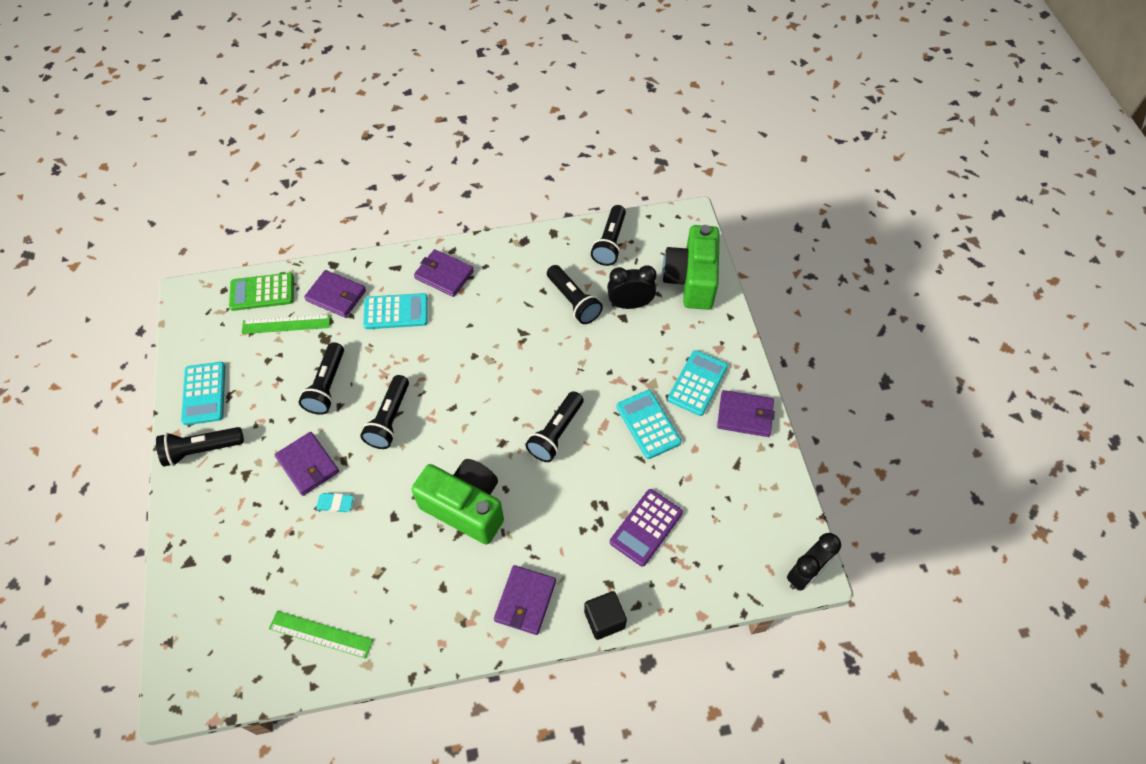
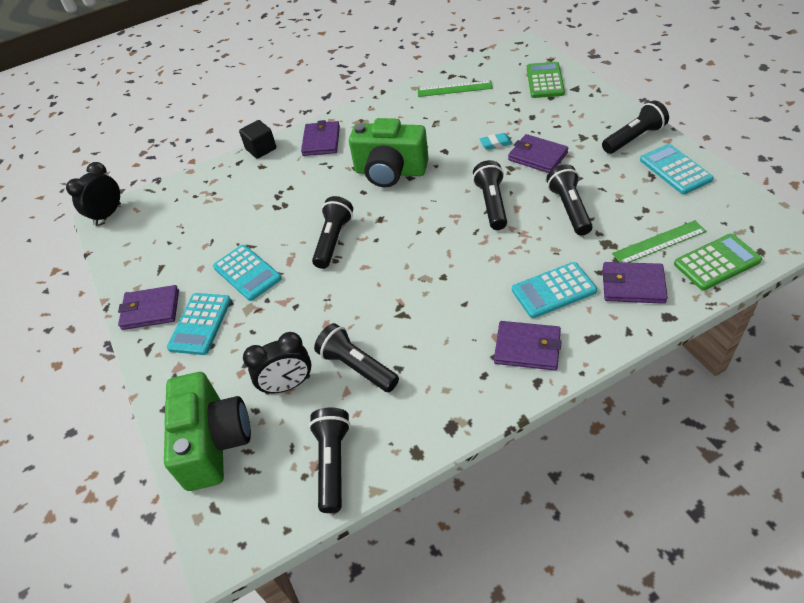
camera: 170 degrees right, 10 degrees down
purple calculator [610,489,683,566] -> none
none -> green calculator [527,62,565,98]

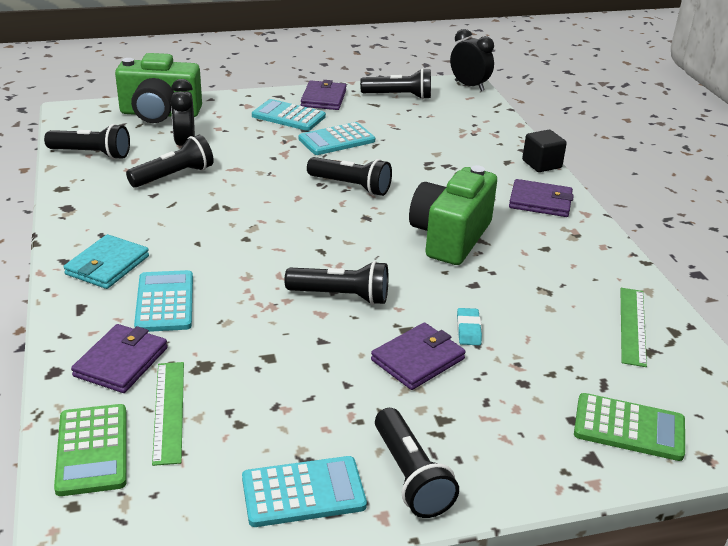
camera: 95 degrees right, 15 degrees down
purple wallet [494,321,562,370] -> turquoise wallet [64,234,149,289]
black flashlight [546,164,592,235] -> black flashlight moved to [360,68,431,100]

